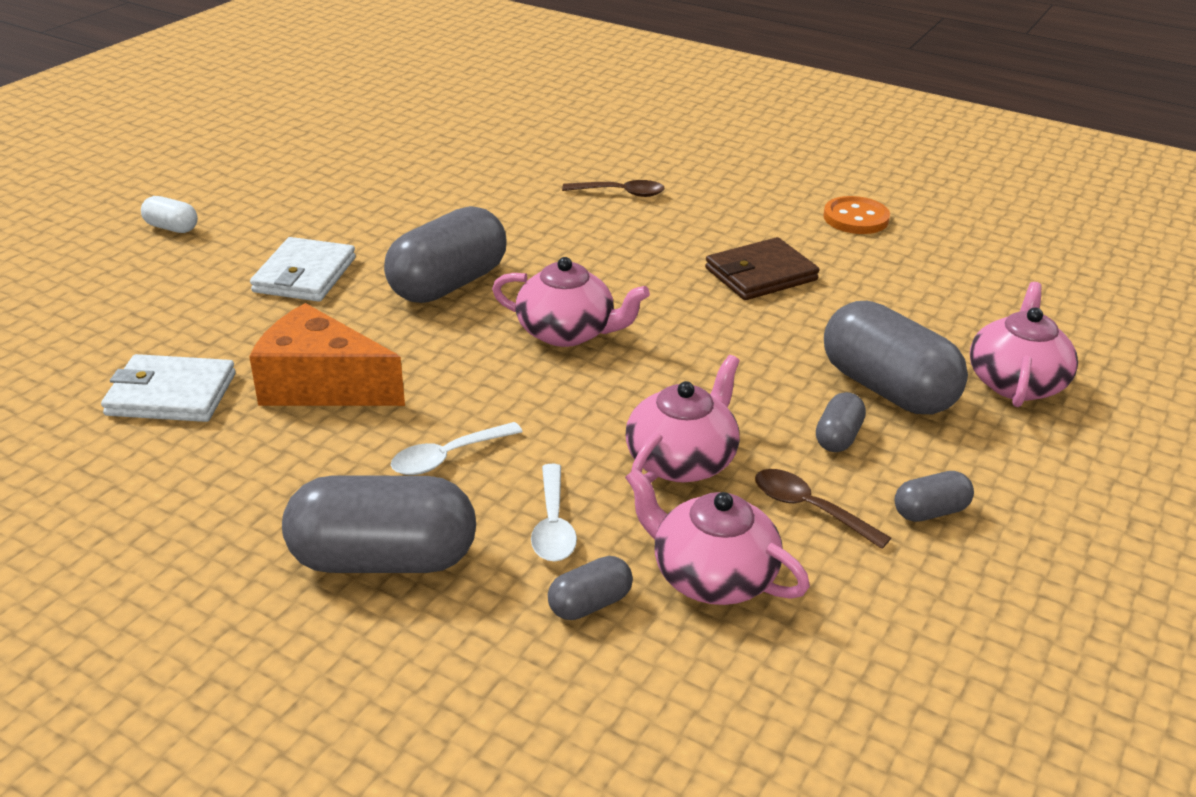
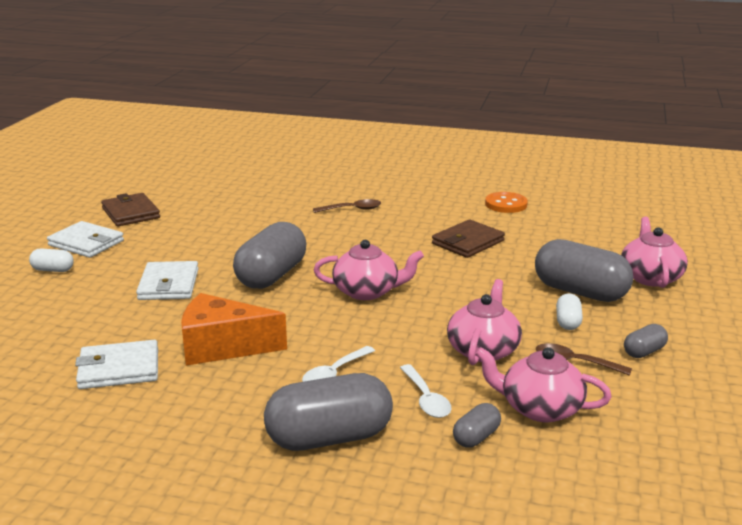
camera: 15 degrees left, 10 degrees down
grey capsule [816,392,866,452] -> white capsule [556,293,583,330]
none -> white wallet [47,221,124,258]
none -> brown wallet [101,193,160,227]

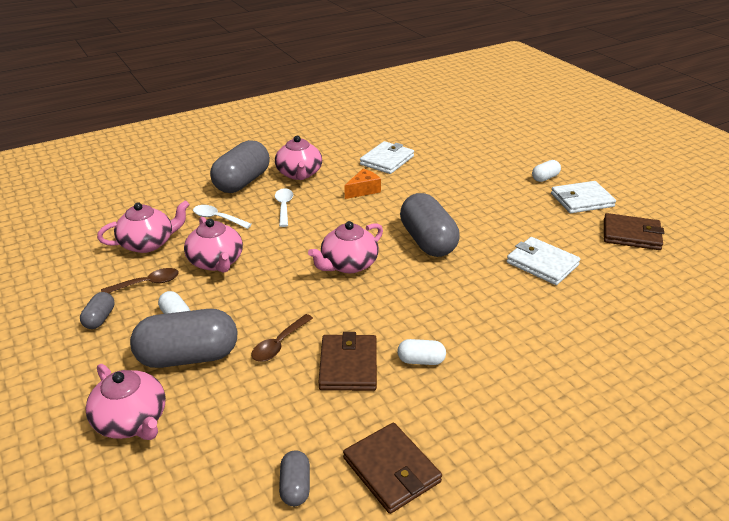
camera: 135 degrees right, 10 degrees up
white wallet [136,261,199,300] -> white wallet moved to [507,237,580,285]
orange cheese [181,293,287,366] -> orange cheese [344,169,381,199], size x0.57
brown spoon [313,199,381,213] -> brown spoon moved to [251,314,313,362]
grey capsule [453,403,501,448] -> grey capsule moved to [279,450,310,506]
orange button [485,192,528,213] -> brown wallet [343,423,442,514]
none -> pink teapot [275,136,322,180]
none -> white capsule [397,339,446,365]

